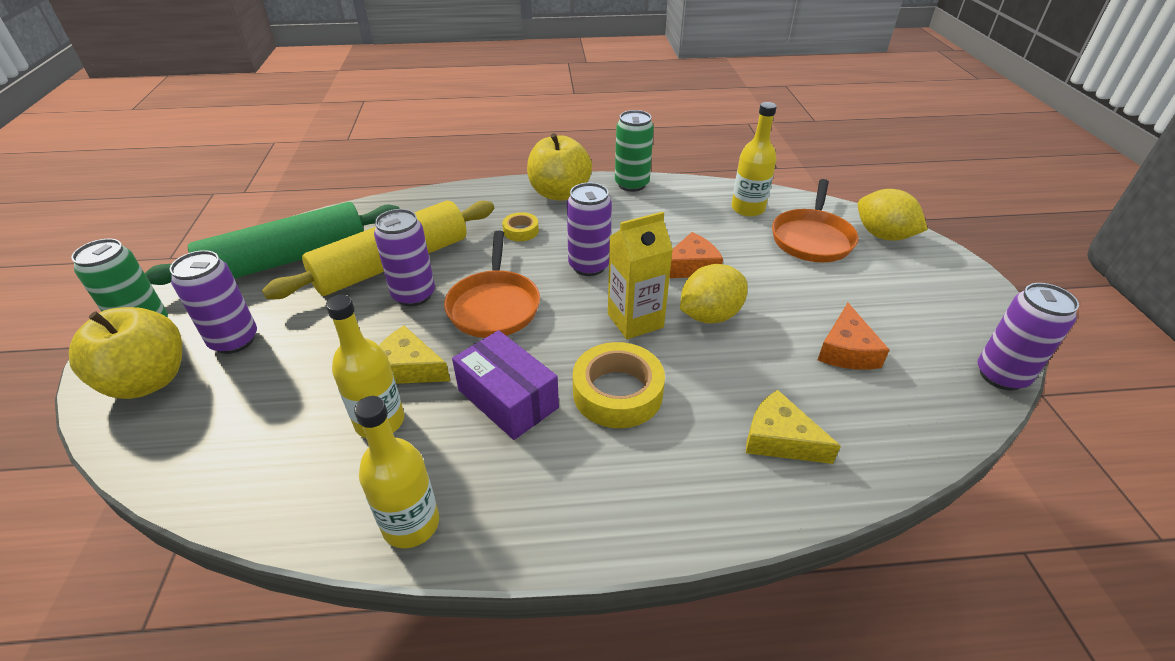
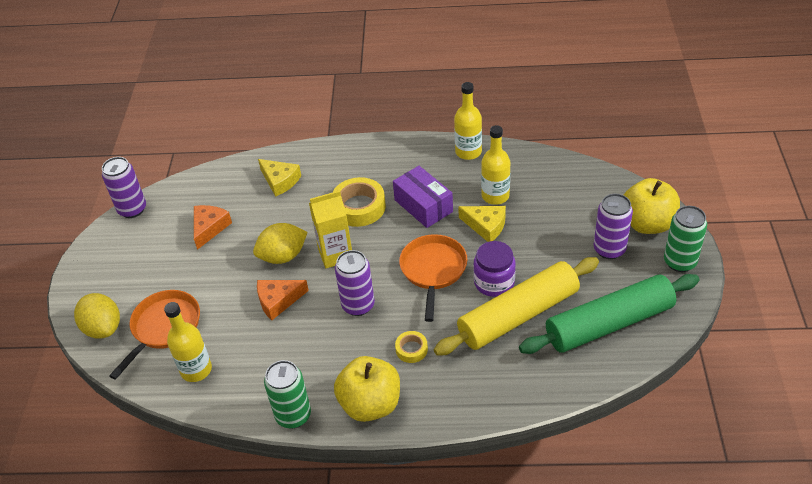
camera: 170 degrees left, 5 degrees up
purple can [374,209,435,306] -> purple jar [473,241,516,297]

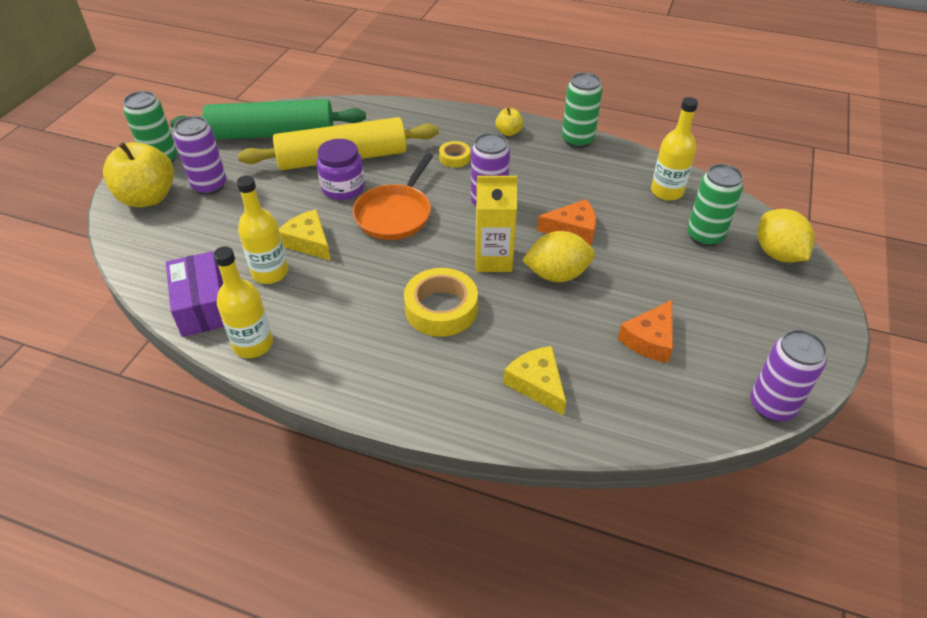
camera: 165 degrees left, 0 degrees up
orange pan [109,290,200,380] -> green can [687,164,743,247]
yellow apple [334,356,400,422] -> yellow apple [495,108,523,136], size x0.48
purple box [393,166,453,228] -> purple box moved to [166,251,224,337]

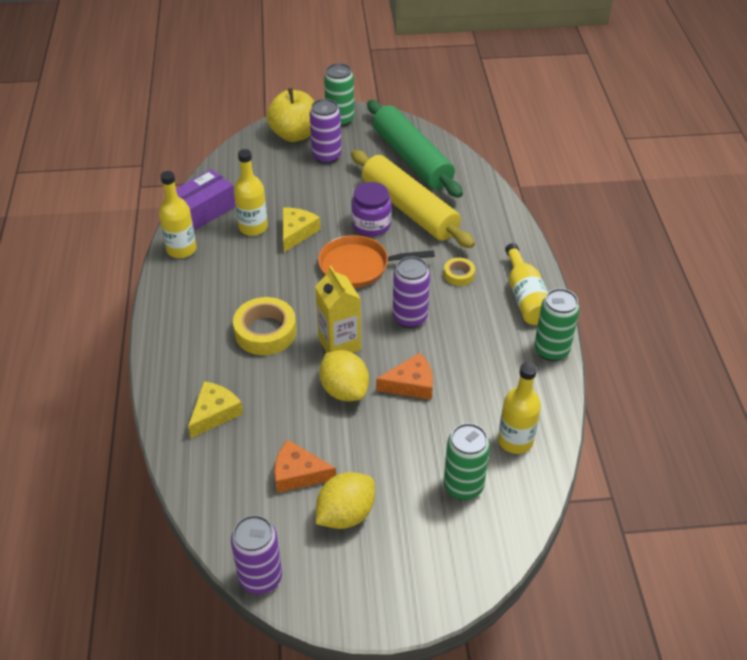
camera: 65 degrees right, 0 degrees up
yellow apple [495,108,523,136] -> yellow bottle [505,243,548,325]
orange cheese [537,199,596,245] -> orange cheese turned 75 degrees counterclockwise [376,353,433,400]
yellow lemon [757,209,815,263] -> yellow lemon moved to [316,472,375,529]

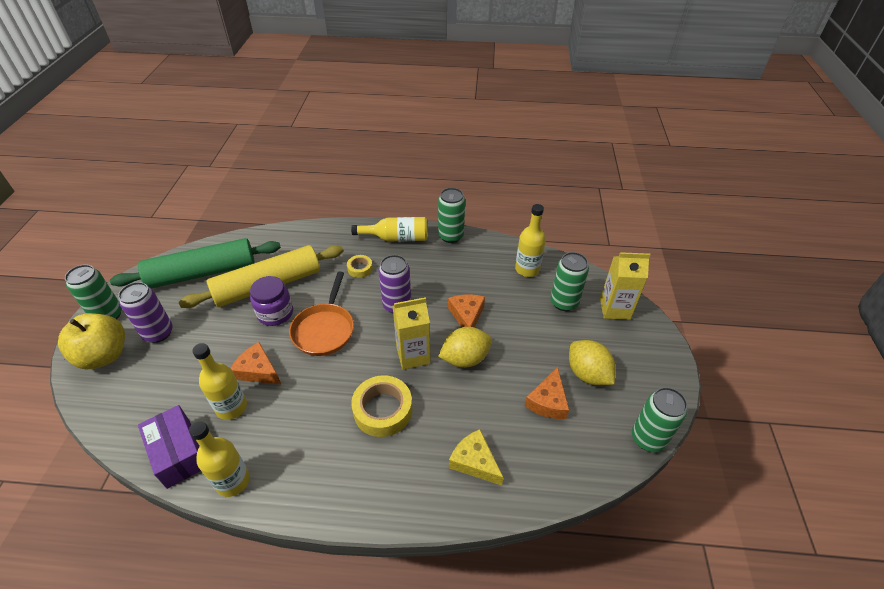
camera: 80 degrees left, 0 degrees up
purple can [231,515,282,594] -> green can [632,387,688,452]
yellow cheese [283,208,320,252] -> orange cheese [231,342,281,384]
none -> yellow carton [600,252,650,320]

